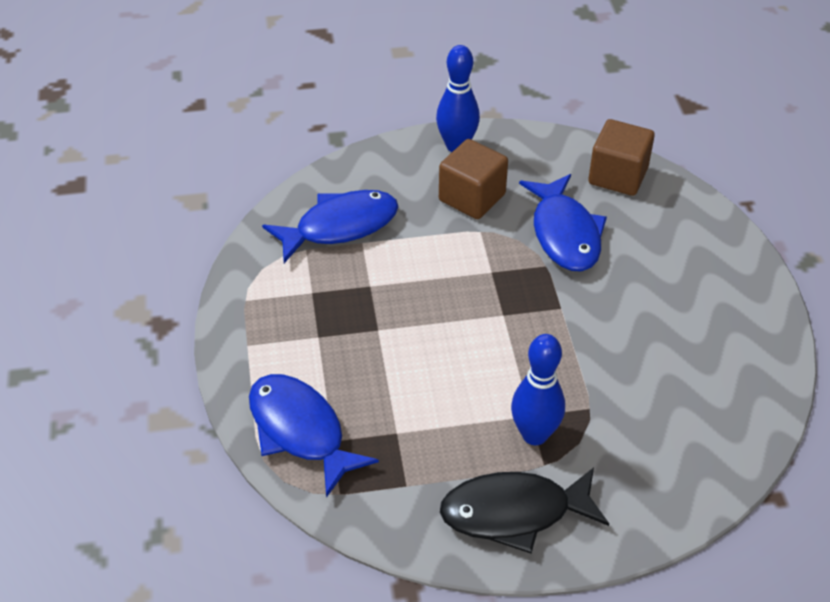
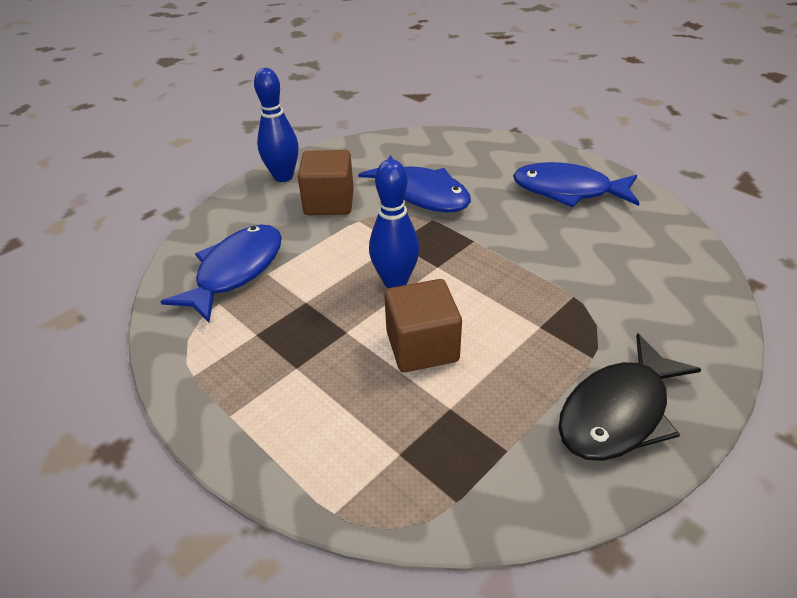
camera: 35 degrees left, 5 degrees down
blue fish [249,374,379,498] -> blue fish moved to [513,162,640,207]
blue bowling pin [511,334,565,445] -> blue bowling pin moved to [369,159,419,288]
brown cube [588,119,655,196] -> brown cube moved to [384,279,462,372]

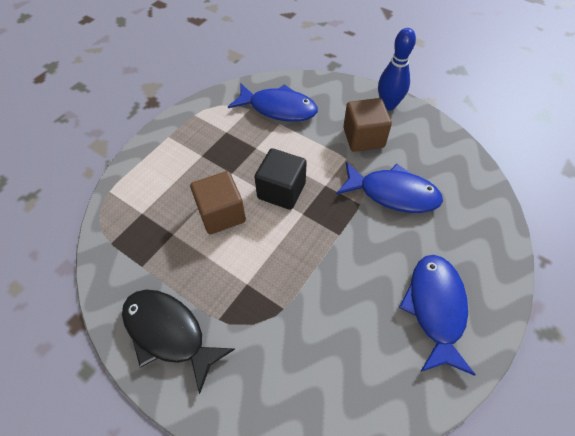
camera: 80 degrees right, 15 degrees up
blue fish [358,155,471,212] -> blue fish turned 105 degrees counterclockwise [336,162,443,213]
blue bowling pin [369,159,419,288] -> black cube [255,148,307,210]

